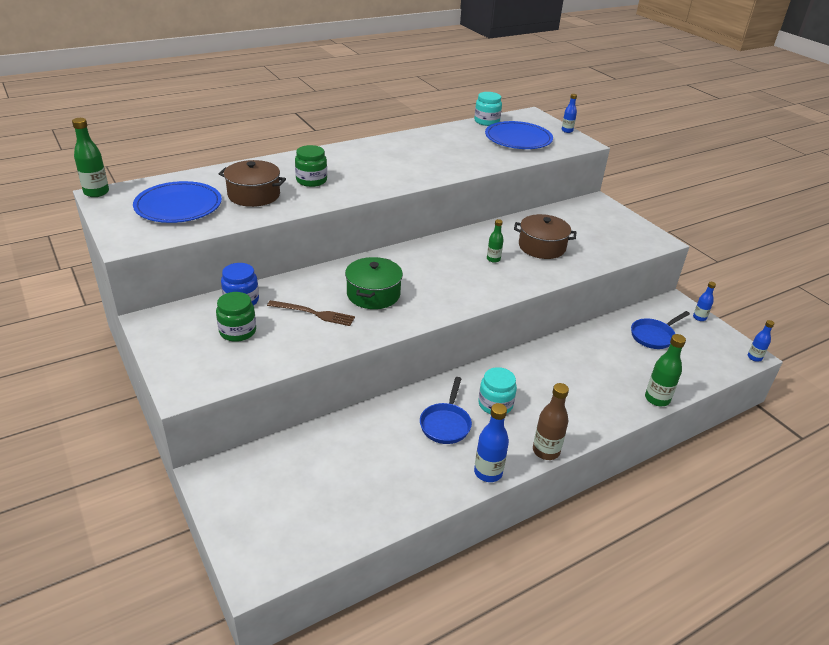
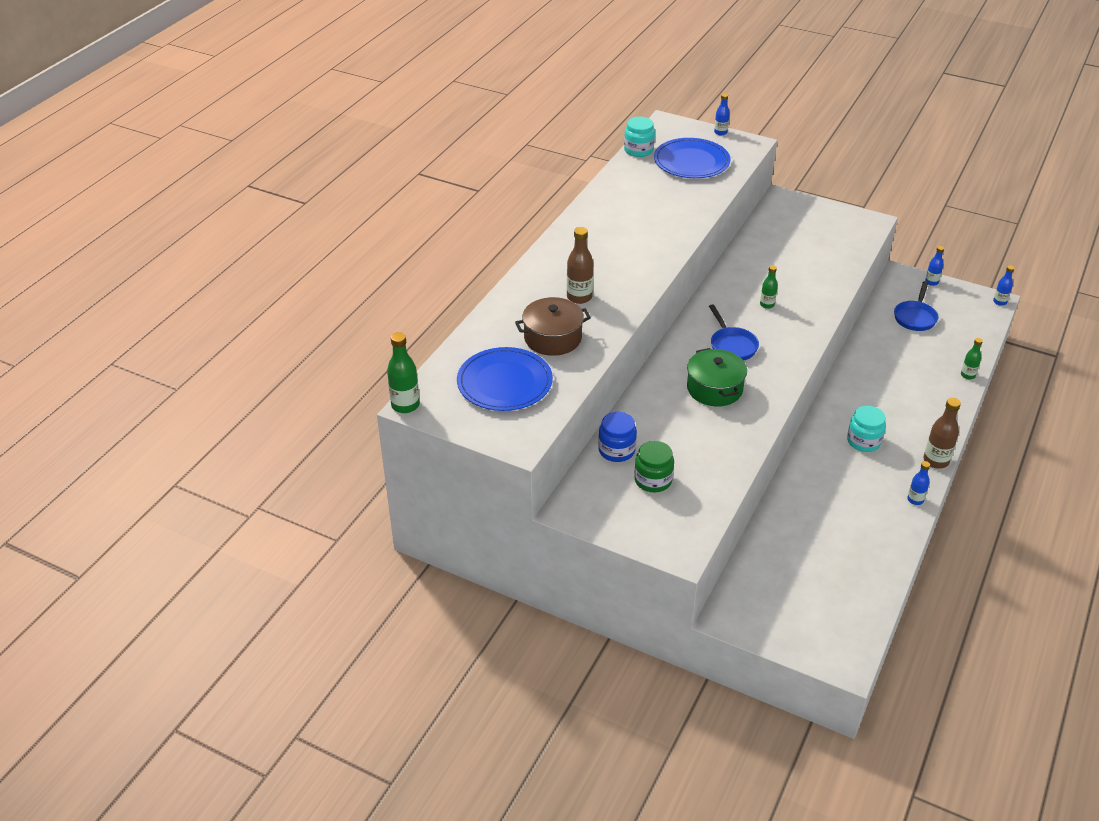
camera: 30 degrees left, 5 degrees up
brown fork [267,300,355,326] -> none
green jar [295,145,327,187] -> brown bottle [567,227,593,304]
blue pan [420,377,472,444] -> blue pan moved to [709,304,759,361]
blue bottle [474,403,509,482] -> blue bottle [907,461,930,505], size x0.62
brown pot [514,214,576,259] -> none
green bottle [645,334,686,406] -> green bottle [961,338,983,379], size x0.62

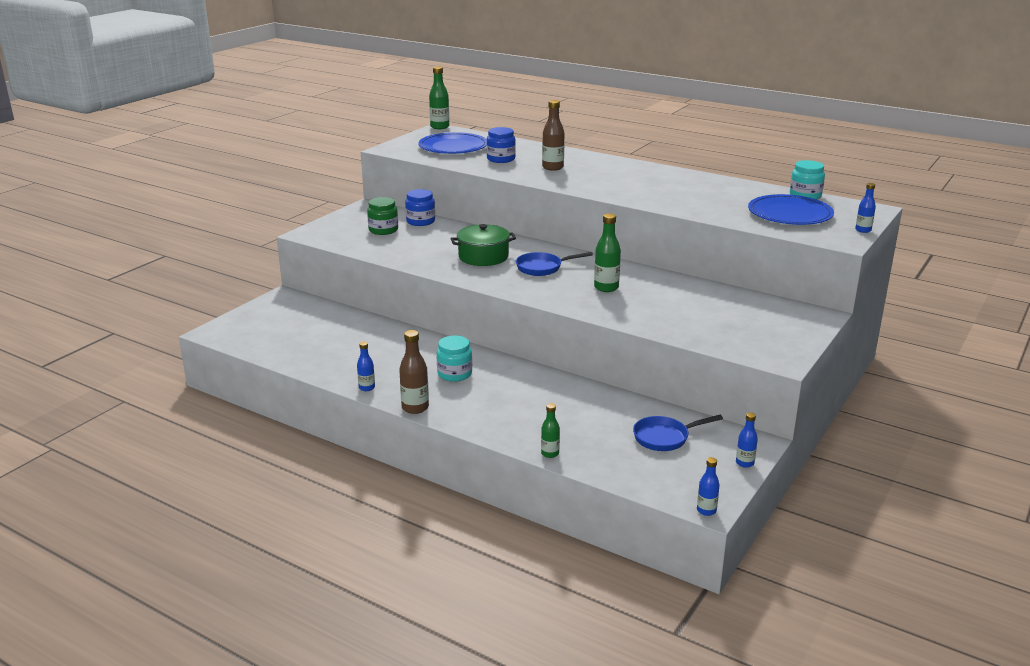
camera: 95 degrees right, 15 degrees down
brown pot [515,297,591,356] -> blue jar [487,127,516,163]
green bottle [760,265,778,309] -> green bottle [594,213,621,292], size x1.62
blue pan [894,281,938,331] -> blue pan turned 45 degrees counterclockwise [633,415,723,451]

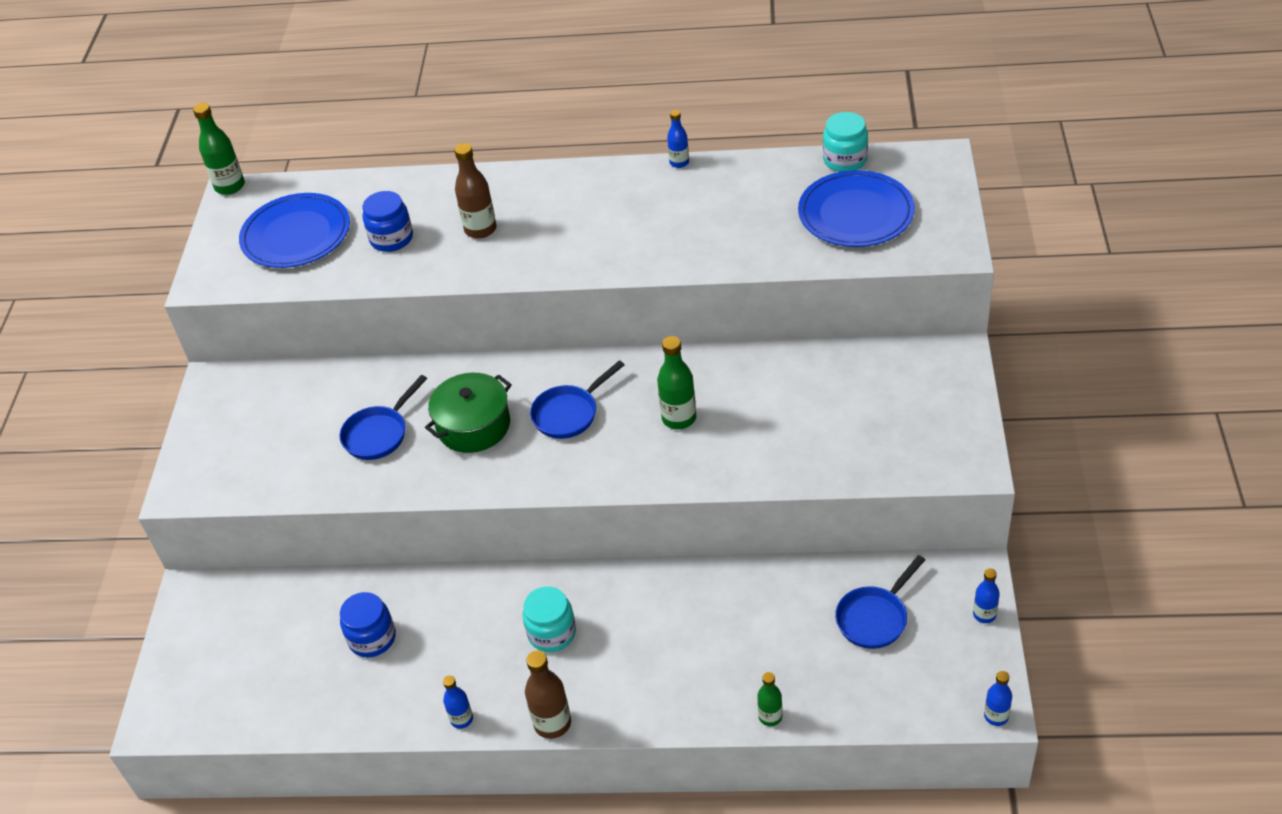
camera: 25 degrees left, 20 degrees up
green jar [367,197,398,235] -> none
blue jar [405,189,435,226] -> blue jar moved to [340,592,396,657]
blue bottle [855,183,876,233] -> blue bottle moved to [667,110,689,168]
none -> blue pan [340,375,427,460]

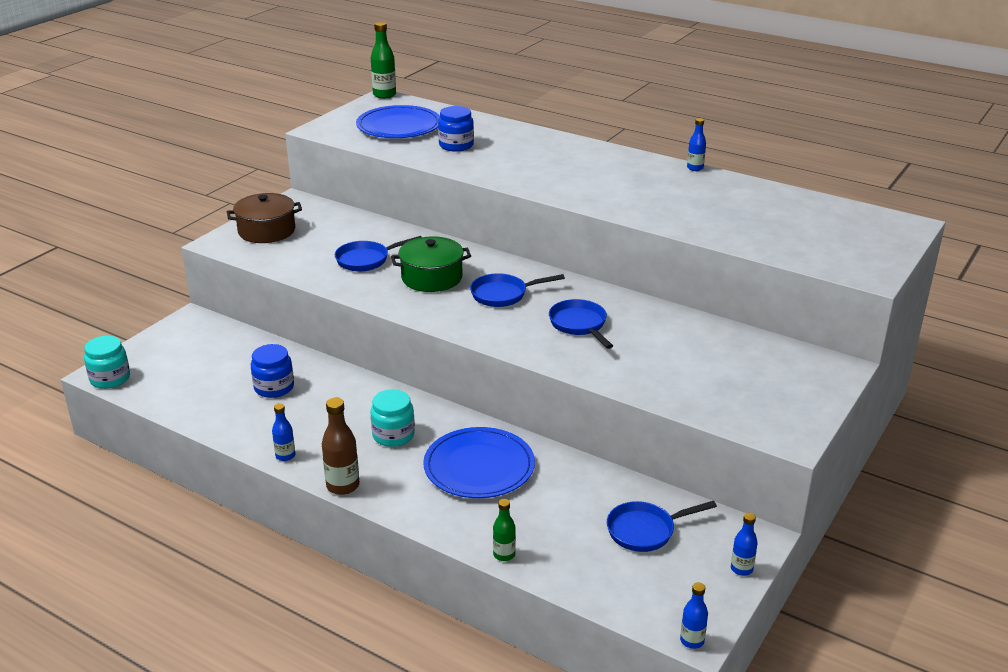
camera: 25 degrees right, 15 degrees down
brown bottle [454,143,496,239] -> none
green bottle [657,336,696,429] -> blue pan [549,299,613,349]
blue plate [798,170,915,247] -> blue plate moved to [423,427,535,498]
turquoise jar [823,112,868,172] -> turquoise jar moved to [84,336,130,389]
none -> brown pot [227,193,302,243]

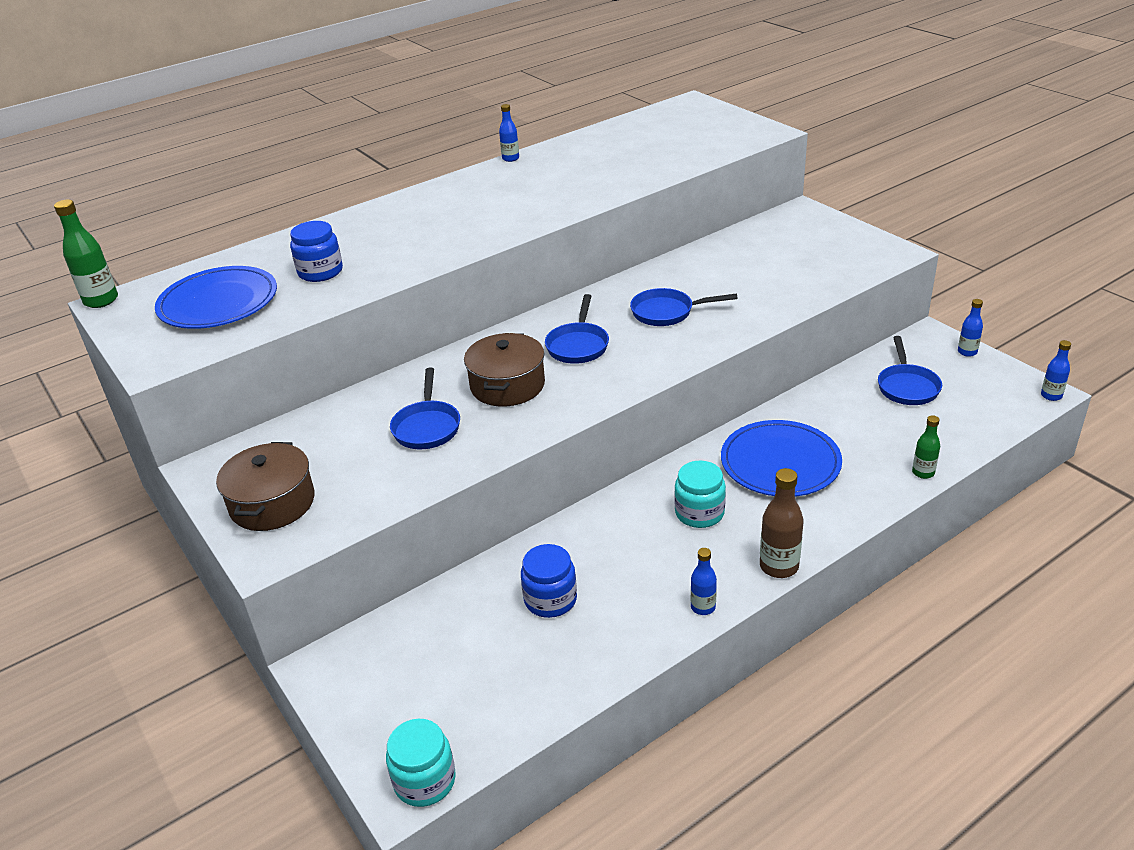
camera: 65 degrees left, 5 degrees up
green pot [391,236,471,292] -> brown pot [464,333,545,407]

